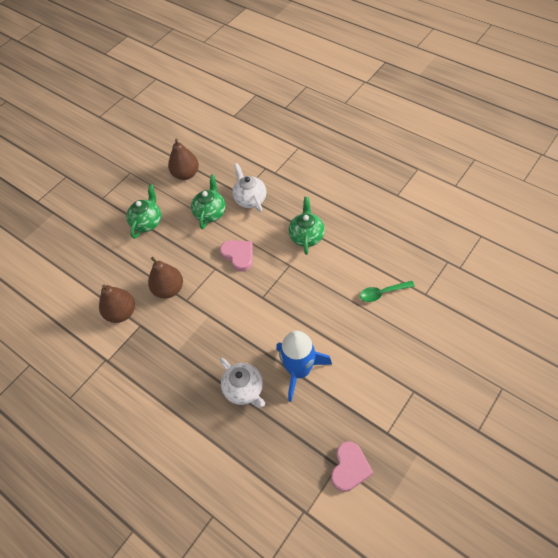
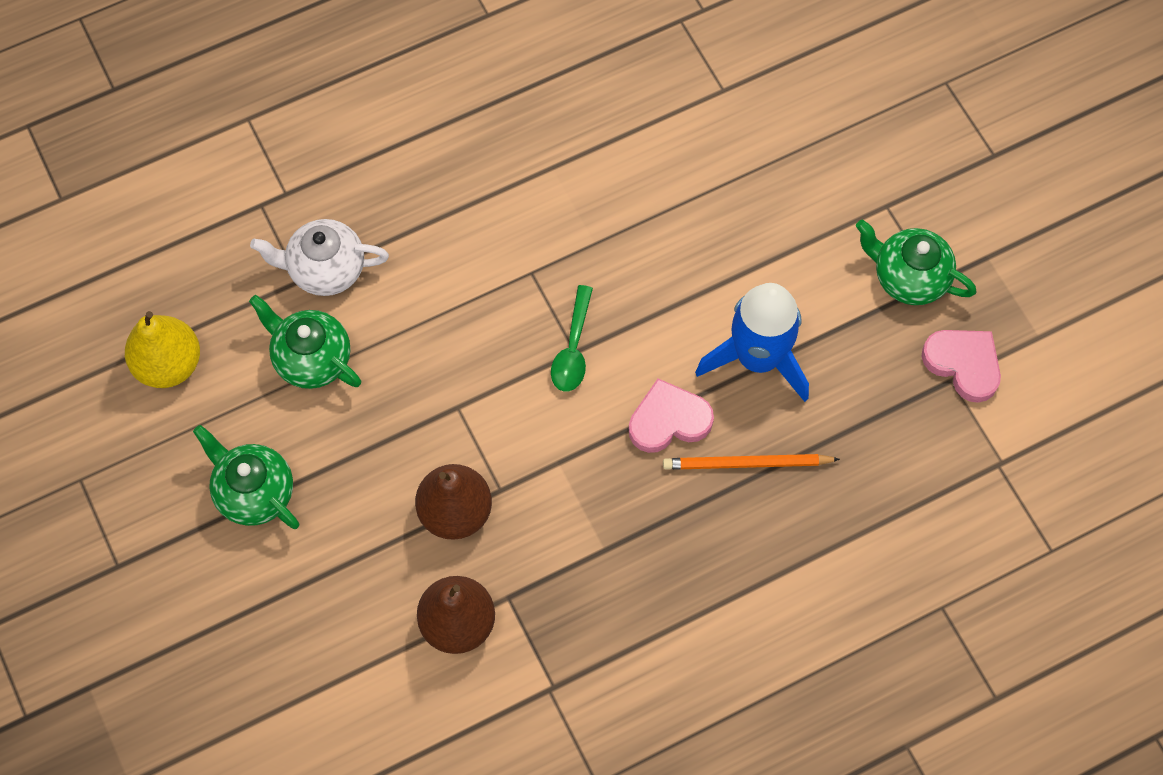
camera: 70 degrees left, 10 degrees up
brown pear [168,139,199,180] -> yellow pear [125,311,200,388]
pink heart [220,240,253,271] -> pink heart moved to [629,378,714,453]
white teapot [220,358,265,408] -> orange pencil [663,454,840,470]
green teapot [289,197,325,255] -> green teapot moved to [856,220,976,305]
green spoon [360,281,415,302] -> green spoon moved to [551,285,593,392]

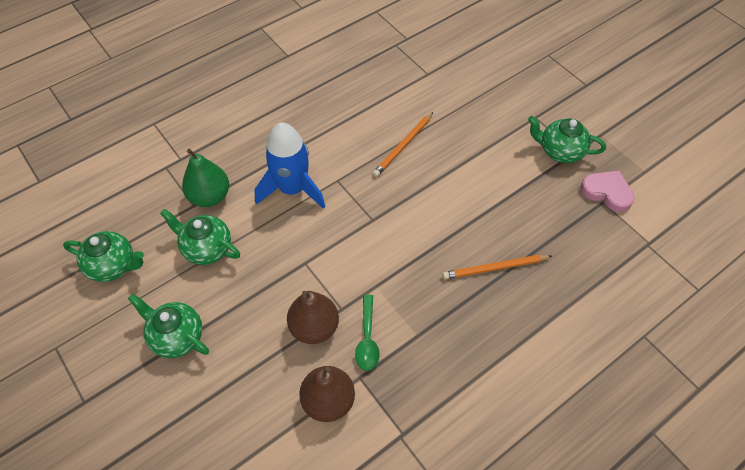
camera: 10 degrees left, 10 degrees down
yellow pear [125,311,200,388] -> green teapot [63,231,144,282]
white teapot [250,219,389,296] -> green pear [182,149,229,207]
green spoon [551,285,593,392] -> green spoon moved to [355,295,380,371]
pink heart [629,378,714,453] -> none
blue rocket [695,283,809,402] -> blue rocket moved to [254,122,326,209]
none -> orange pencil [373,112,433,177]

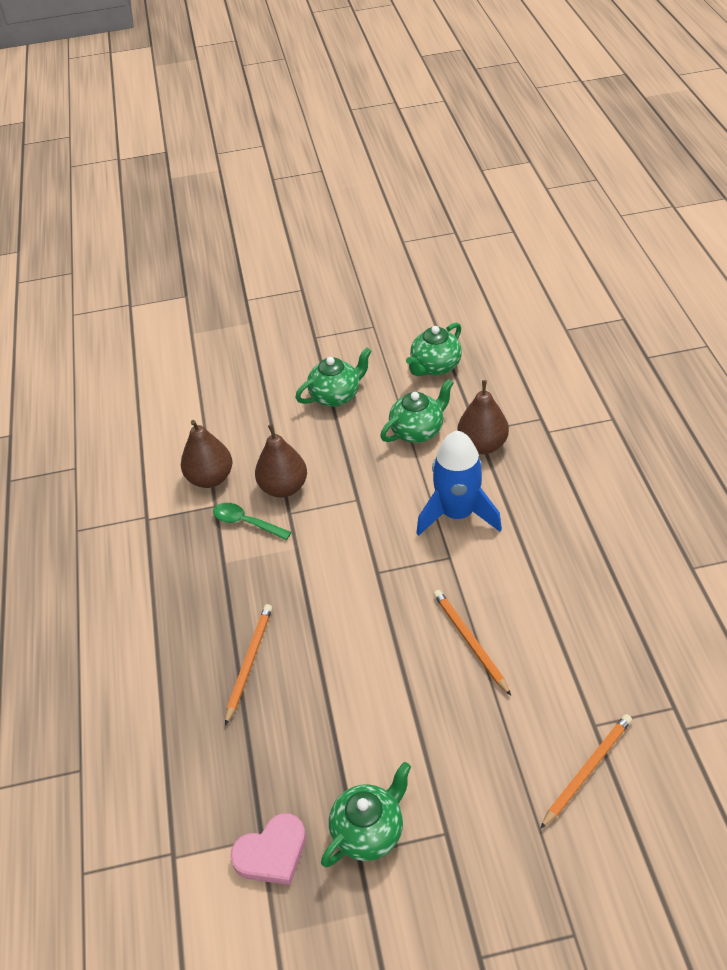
camera: 120 degrees right, 10 degrees down
green pear [182,149,229,207] -> brown pear [457,380,509,454]
none -> orange pencil [540,714,632,829]

